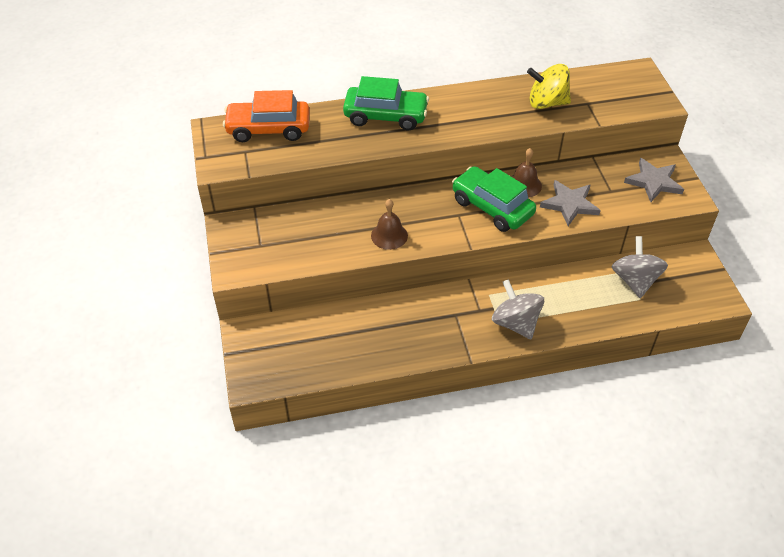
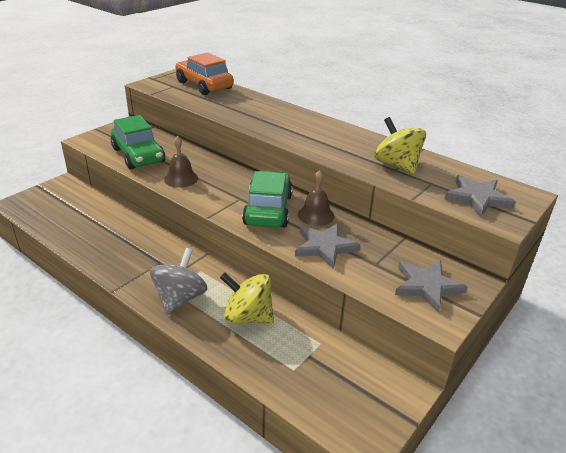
camera: 50 degrees right, 15 degrees down
green car [343,76,429,131] -> green car moved to [111,115,165,170]
grey spinning top [612,236,668,298] -> none
none -> yellow spinning top [220,272,274,323]
none -> grey star [444,175,516,217]

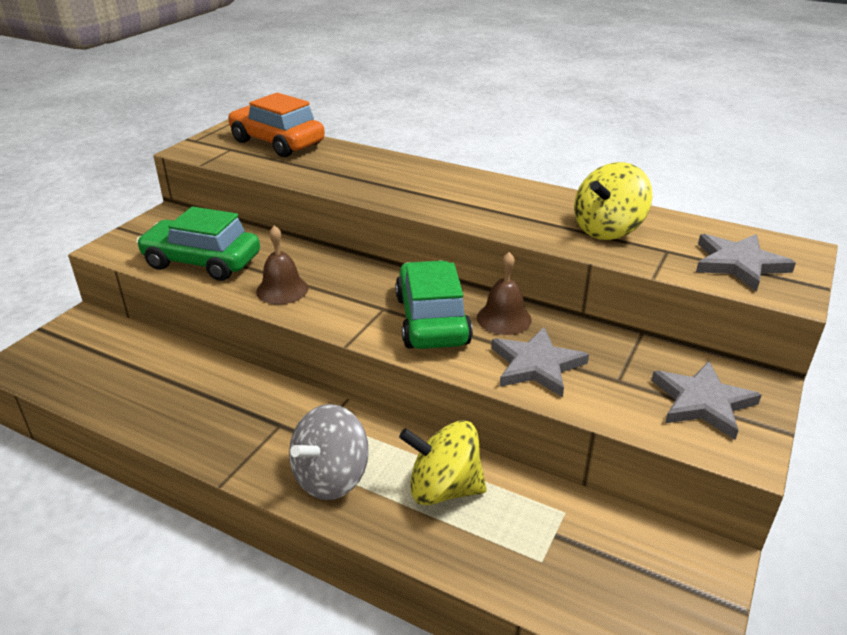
camera: 10 degrees left, 0 degrees up
green car [111,115,165,170] -> green car turned 150 degrees clockwise [136,207,260,281]
grey spinning top [149,248,207,314] -> grey spinning top turned 150 degrees counterclockwise [289,404,369,500]
yellow spinning top [375,117,426,174] -> yellow spinning top turned 90 degrees counterclockwise [574,162,652,240]

